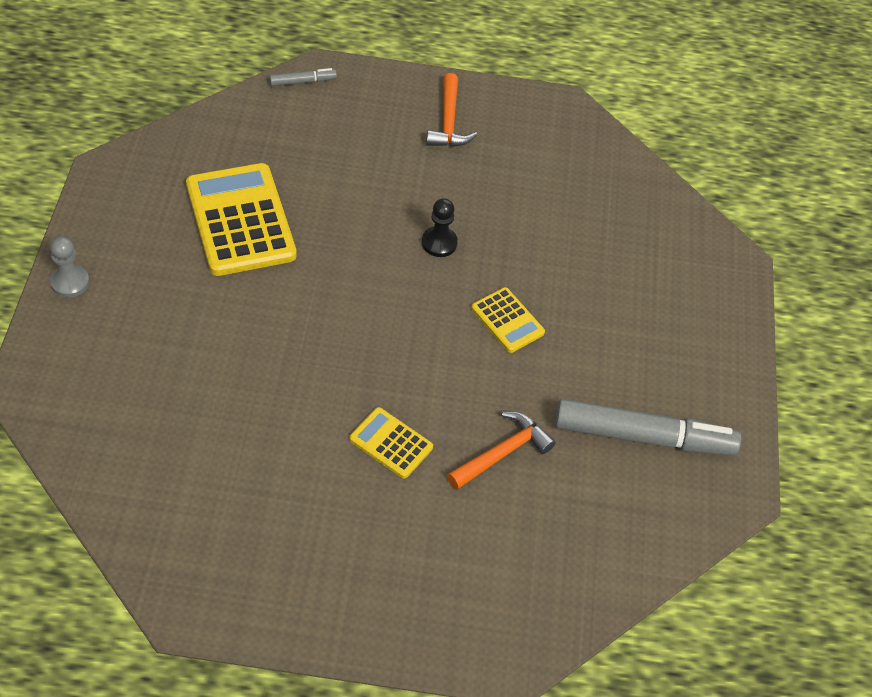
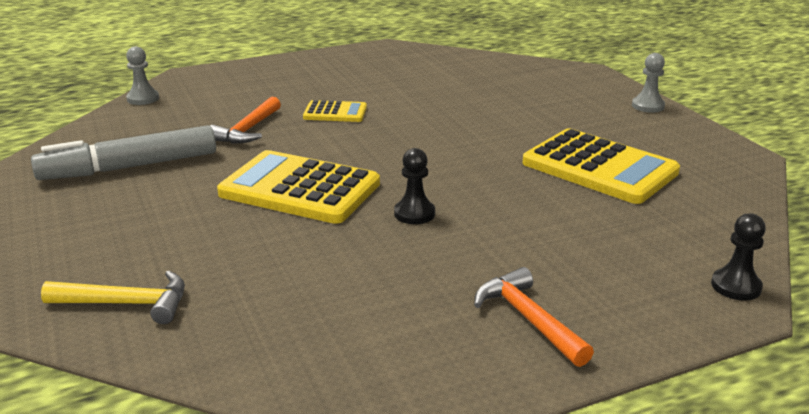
camera: 155 degrees right, 25 degrees down
grey marker [269,68,337,86] -> black pawn [711,213,766,301]
yellow calculator [471,287,545,353] -> yellow calculator [217,150,380,224], size x1.96
none -> yellow hammer [41,271,185,324]
none -> grey pawn [126,46,159,105]

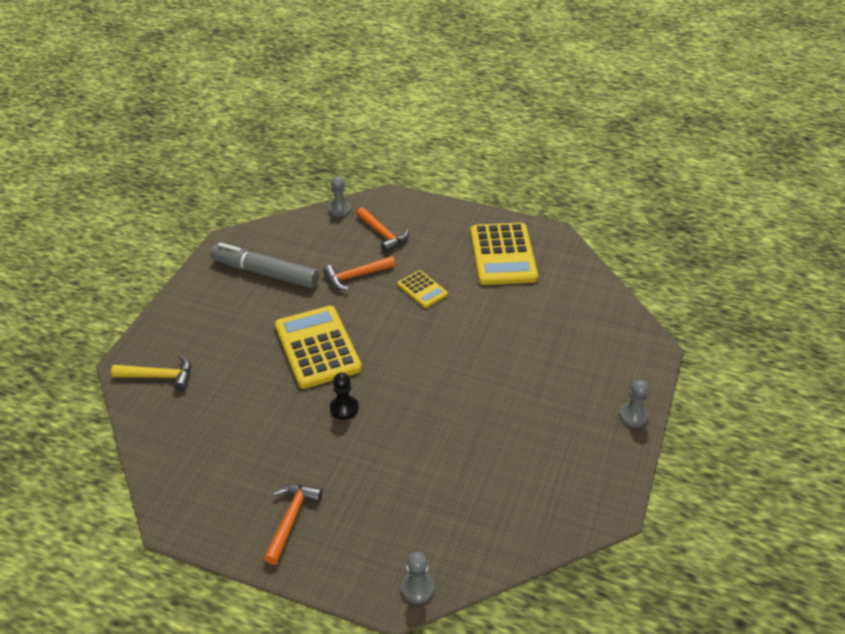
camera: 45 degrees right, 15 degrees up
yellow hammer [41,271,185,324] -> yellow hammer turned 45 degrees counterclockwise [111,355,191,391]
yellow calculator [523,128,680,204] -> yellow calculator moved to [470,223,538,285]
black pawn [711,213,766,301] -> grey pawn [401,552,435,603]
none -> orange hammer [356,207,409,253]

